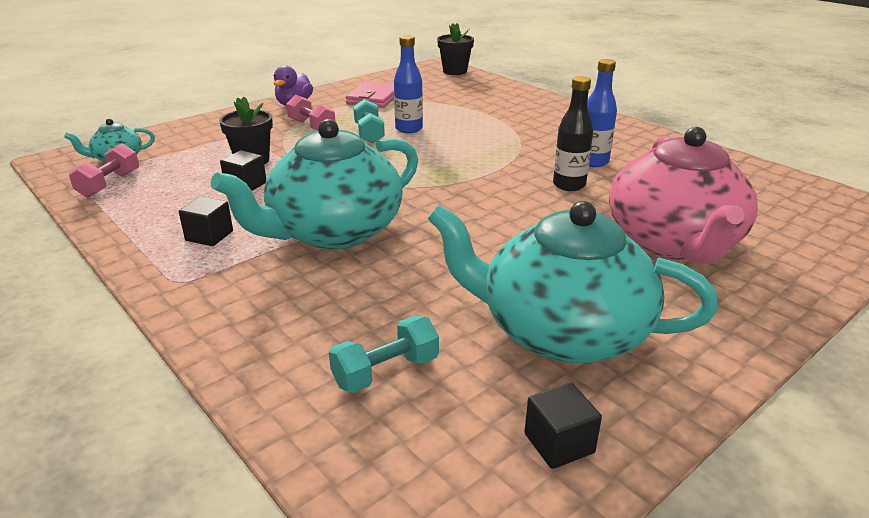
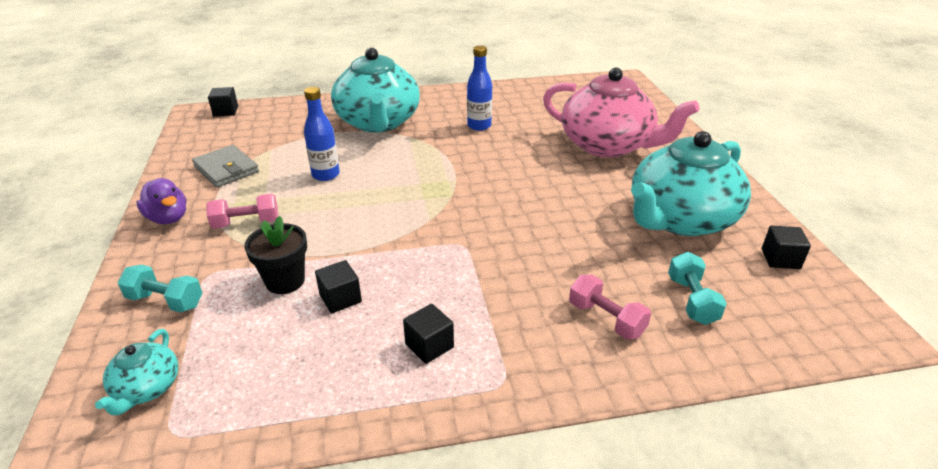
camera: 60 degrees left, 5 degrees up
pink dumbbell [69,143,139,198] -> pink dumbbell moved to [569,275,651,340]
turquoise teapot [211,119,418,249] -> turquoise teapot moved to [331,47,420,133]
pink wallet [346,81,394,108] -> grey wallet [192,145,259,188]
turquoise dumbbell [353,99,385,143] -> turquoise dumbbell moved to [118,265,203,313]
black flower pot [437,23,474,75] -> black cube [208,87,238,116]
black bottle [553,76,593,191] -> none

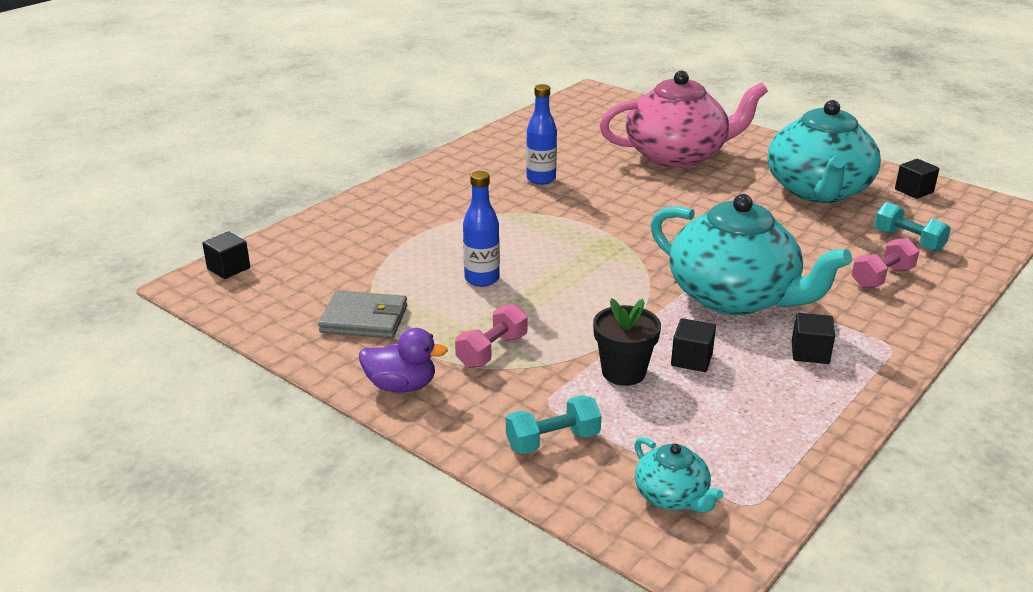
camera: 40 degrees left, 5 degrees down
turquoise teapot [331,47,420,133] -> turquoise teapot moved to [651,194,852,315]
pink dumbbell [569,275,651,340] -> pink dumbbell turned 45 degrees counterclockwise [852,238,919,288]

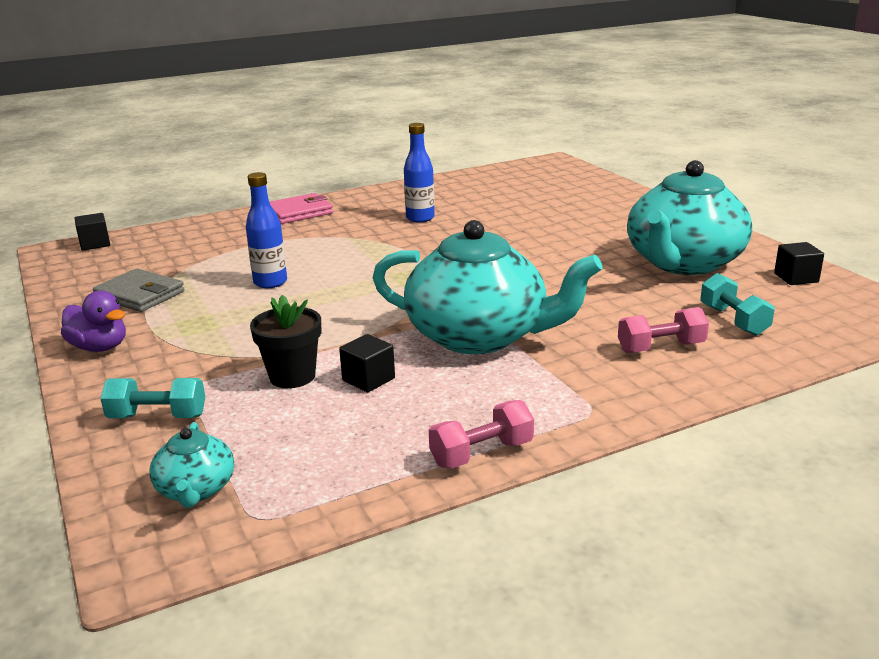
camera: 25 degrees right, 5 degrees down
pink dumbbell [455,304,528,368] -> pink dumbbell moved to [429,400,534,468]
pink teapot [600,71,768,168] -> none
turquoise teapot [651,194,852,315] -> turquoise teapot turned 45 degrees counterclockwise [372,220,603,354]
black cube [792,313,835,364] -> none
none -> pink wallet [270,193,333,224]

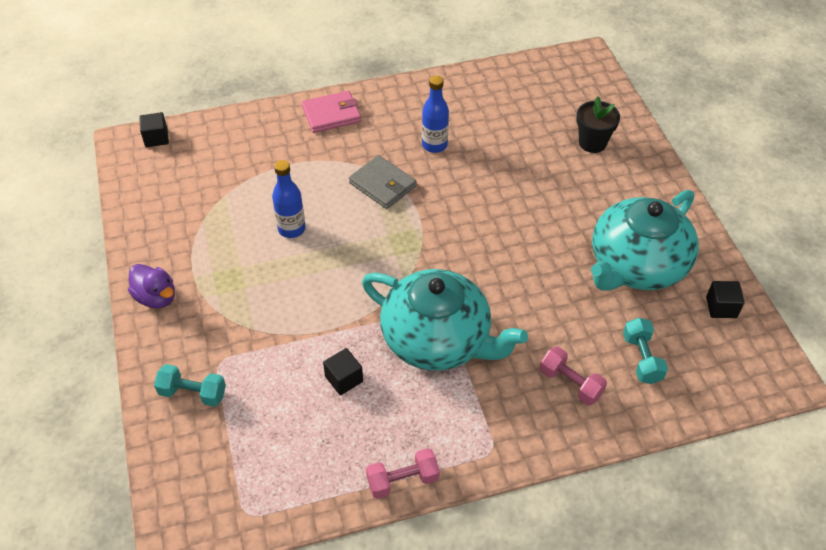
camera: 10 degrees right, 25 degrees up
grey wallet [93,268,185,312] -> grey wallet moved to [349,155,416,209]
turquoise teapot [149,422,234,508] -> none
black flower pot [250,295,321,388] -> black flower pot moved to [576,96,620,153]
pink dumbbell [618,307,709,353] -> pink dumbbell turned 45 degrees clockwise [540,347,607,405]

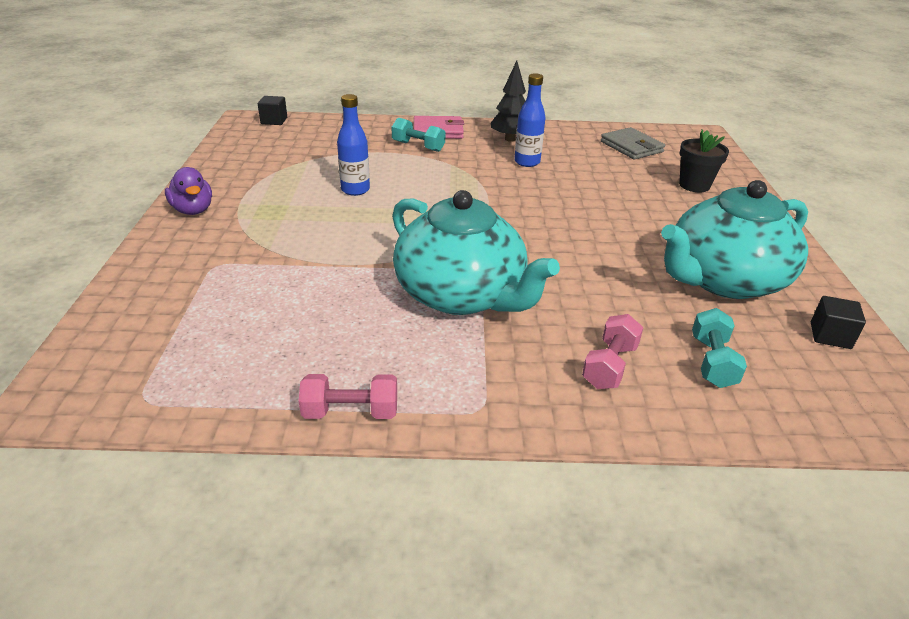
camera: 15 degrees right, 15 degrees down
turquoise dumbbell [154,364,226,407] -> turquoise dumbbell moved to [391,118,446,152]
black cube [323,348,363,395] -> none
grey wallet [349,155,416,209] -> grey wallet moved to [601,127,665,160]
pink dumbbell [540,347,607,405] -> pink dumbbell turned 60 degrees clockwise [582,314,644,389]
none -> black tree [491,61,526,142]

